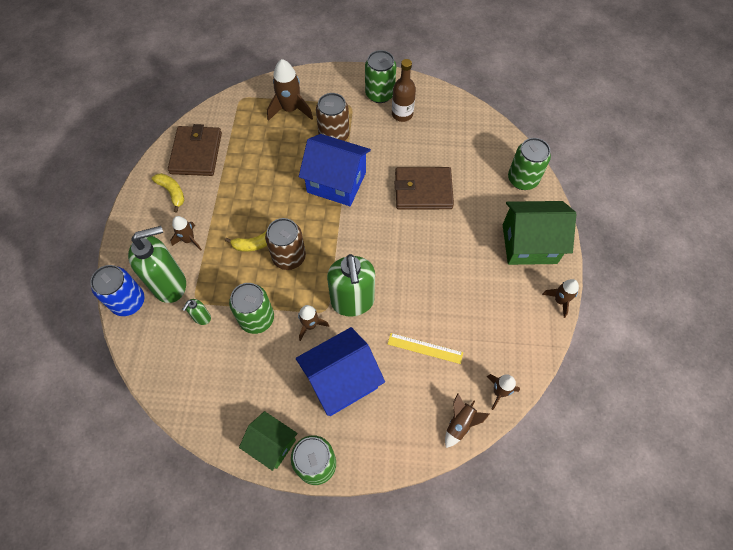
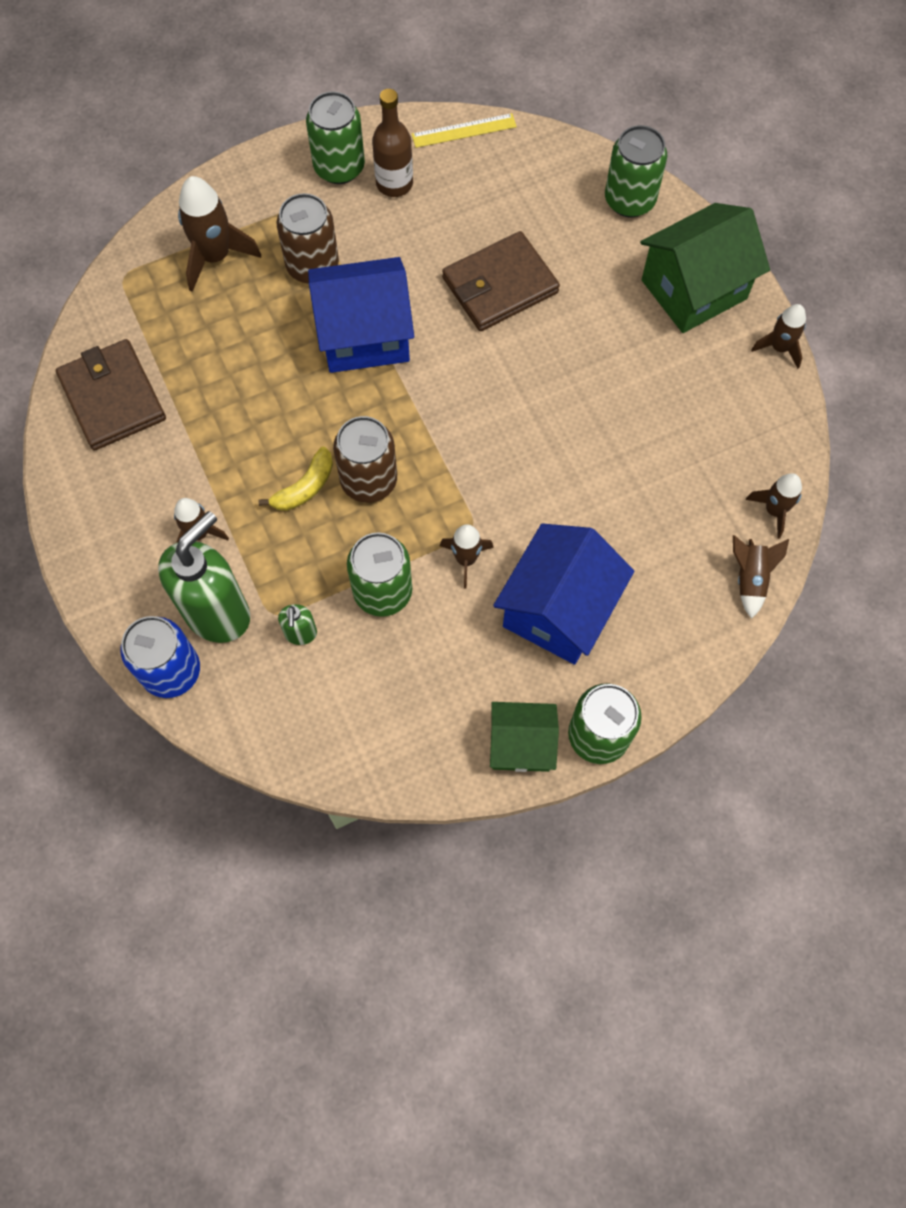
camera: 30 degrees left, 5 degrees up
yellow banana [152,173,184,213] -> none
green soap dispenser [327,254,375,317] -> none
yellow ruler [388,333,463,364] -> yellow ruler moved to [412,113,517,148]

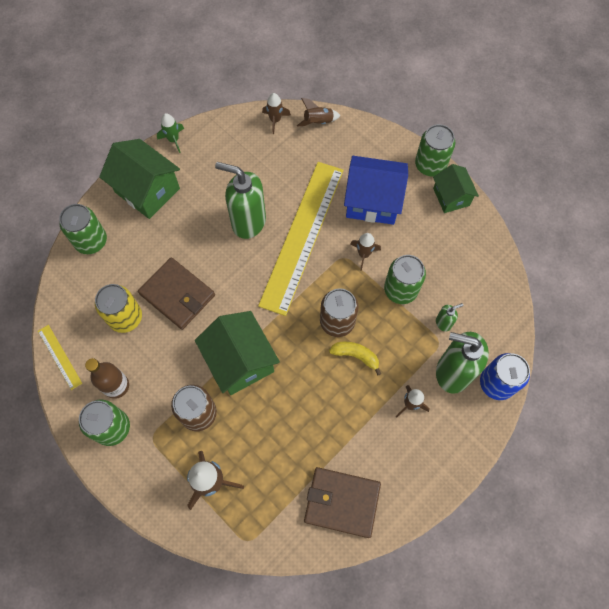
camera: 110 degrees left, 0 degrees up
brown wallet [56,339,166,450] -> brown wallet turned 60 degrees clockwise [304,467,381,538]
blue house [308,257,414,373] -> green house [195,311,280,395]
brown rocket [751,304,806,369] -> green rocket [157,113,184,153]
none -> yellow can [95,284,142,333]
none -> green soap dispenser [215,162,266,239]
none -> yellow ruler [258,162,344,316]

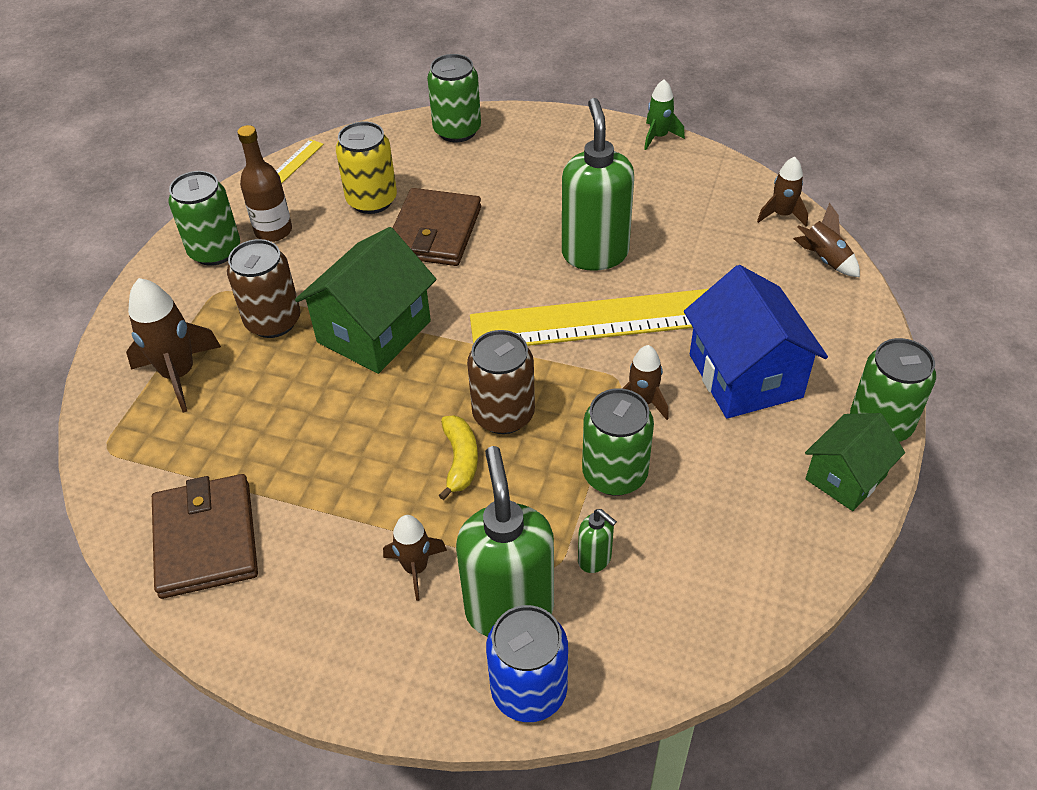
camera: 65 degrees right, 20 degrees down
green house [99,139,180,219] -> none

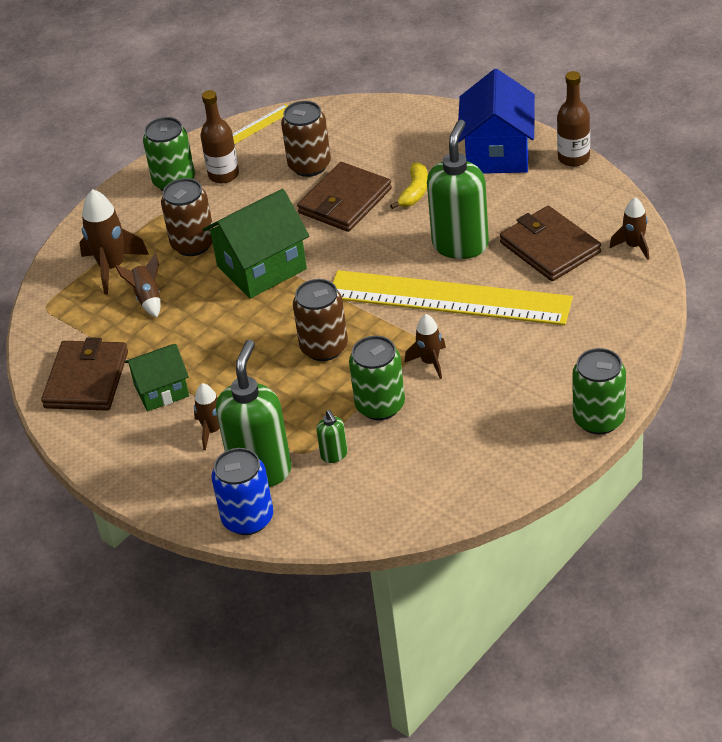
camera: 25 degrees right, 5 degrees down
yellow can [336,121,397,214] -> brown can [281,101,331,177]
green can [427,54,481,142] -> none
yellow banana [439,415,478,500] -> yellow banana moved to [390,162,428,209]
green rocket [644,79,685,150] -> brown bottle [557,71,590,167]
blue house [684,265,828,419] -> blue house moved to [458,69,535,174]
brown rocket [793,203,860,277] -> brown rocket moved to [115,252,161,318]
green house [805,413,905,511] -> green house moved to [125,344,189,411]
none -> brown wallet [500,206,601,281]

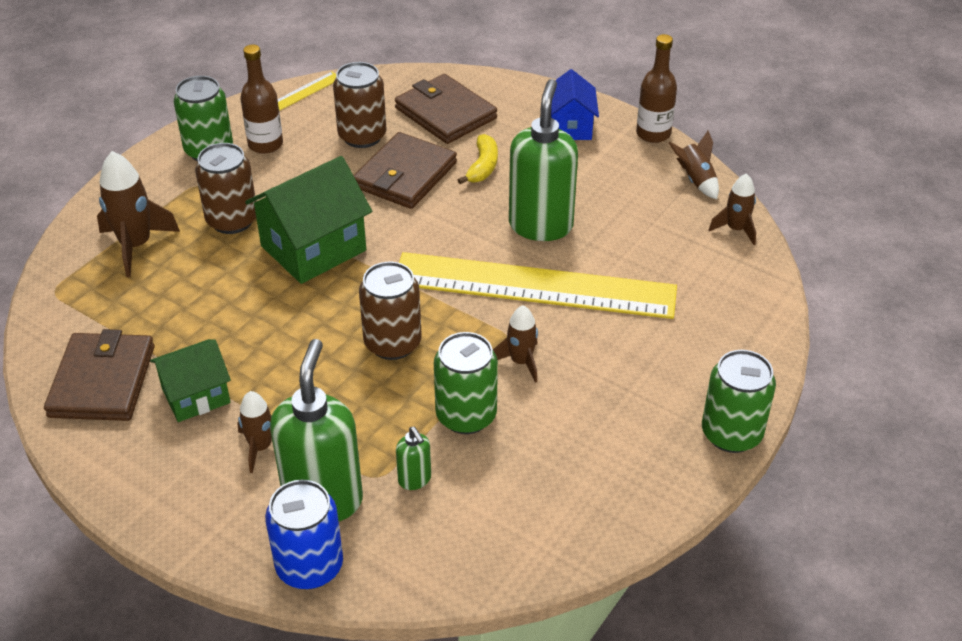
camera: 10 degrees left, 0 degrees up
brown rocket [115,252,161,318] -> brown rocket moved to [669,131,719,199]
blue house [458,69,535,174] -> blue house [551,69,599,140], size x0.62
brown wallet [500,206,601,281] -> brown wallet moved to [395,74,497,144]

